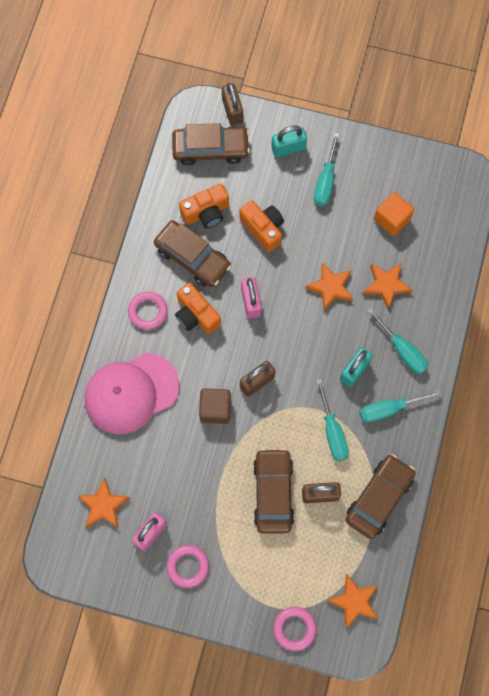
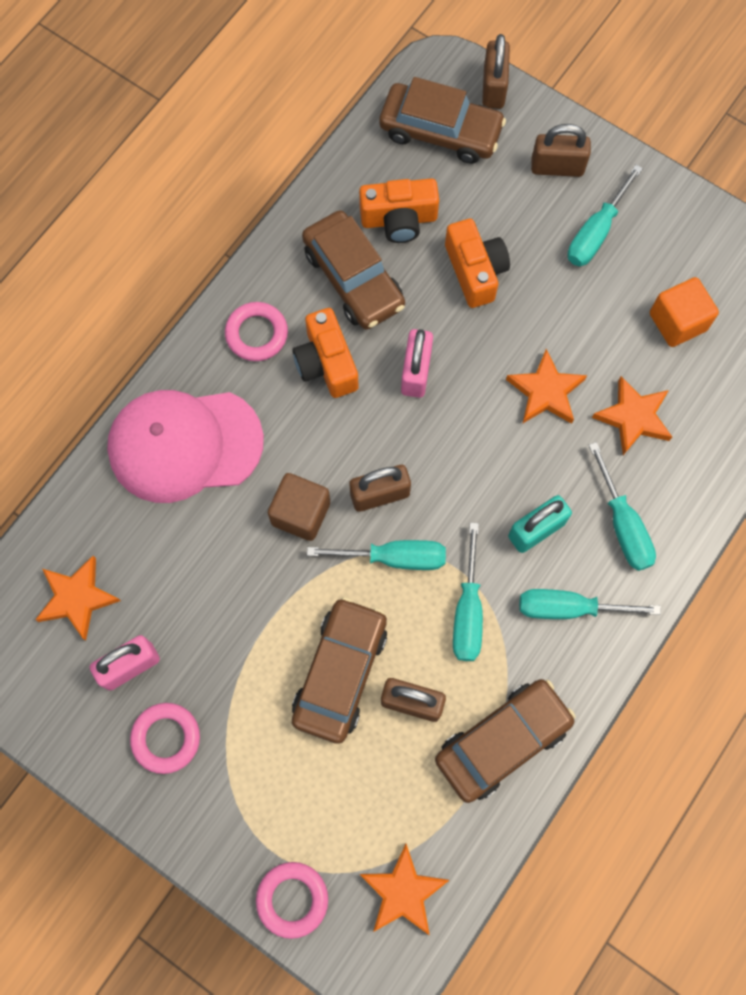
camera: 20 degrees right, 0 degrees up
turquoise padlock [271,126,307,157] -> brown padlock [531,124,591,177]
none -> turquoise screwdriver [307,540,446,570]

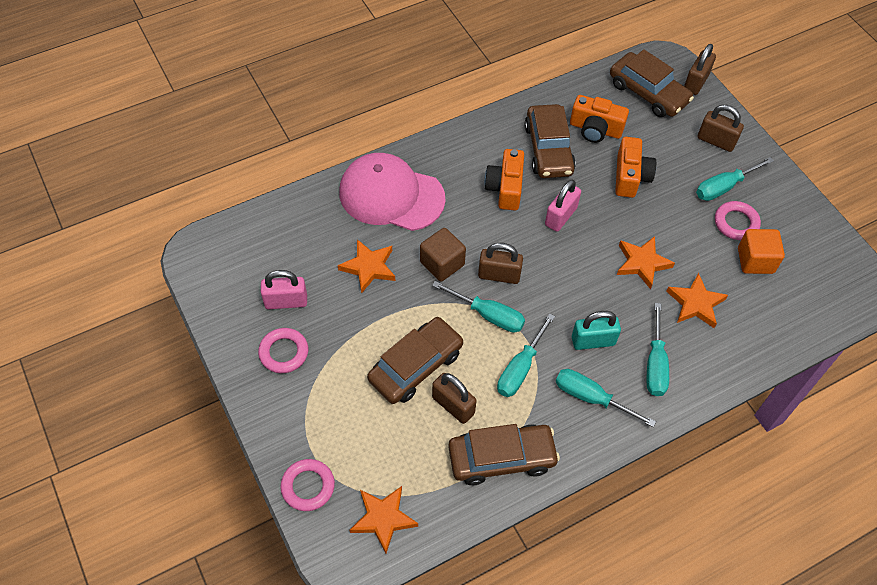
camera: 25 degrees right, 15 degrees down
orange star [35,556,121,640] -> orange star moved to [338,239,395,293]
pink ring [225,302,288,361] -> pink ring moved to [715,201,761,240]

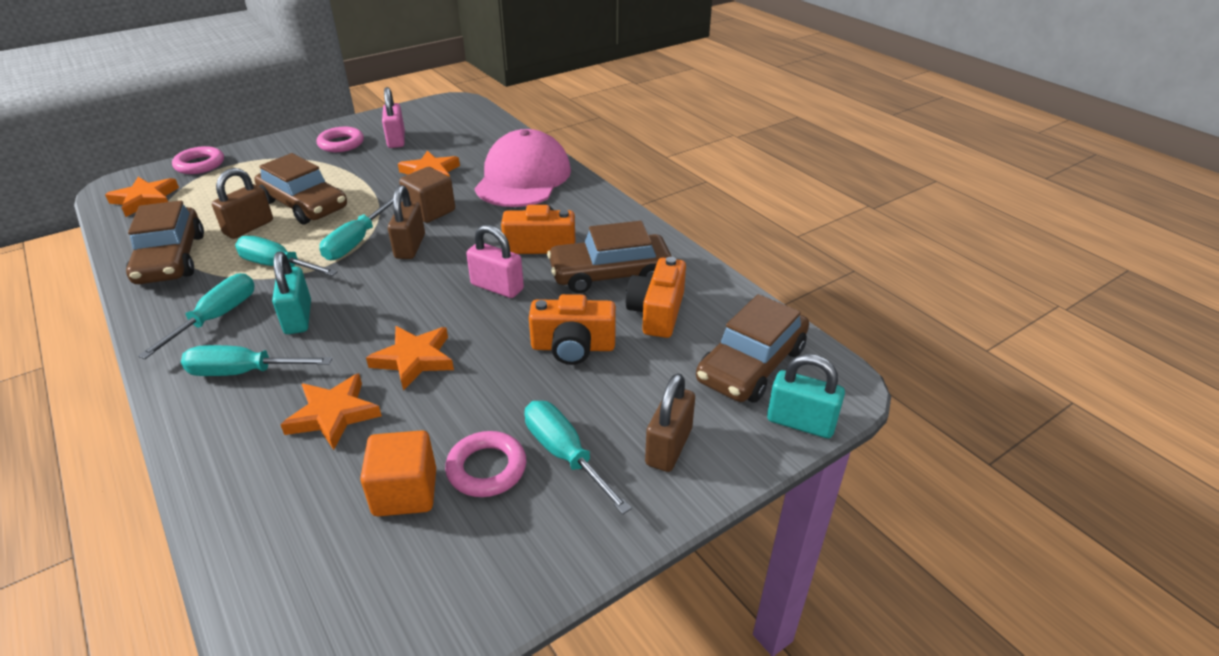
camera: 85 degrees right, 20 degrees down
brown padlock [684,44,716,95] -> turquoise padlock [767,354,845,438]

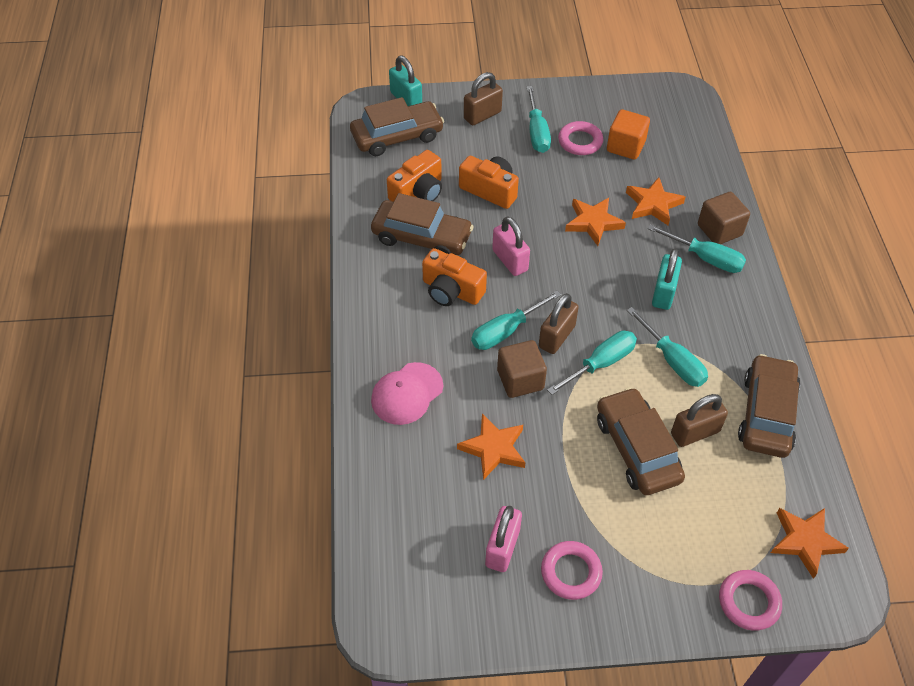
camera: 150 degrees left, 15 degrees up
turquoise screwdriver [138,273,255,359] -> turquoise screwdriver moved to [471,291,561,350]
pink cap [475,129,571,207] -> pink cap [371,362,443,425], size x0.60
none -> brown cube [698,192,750,244]

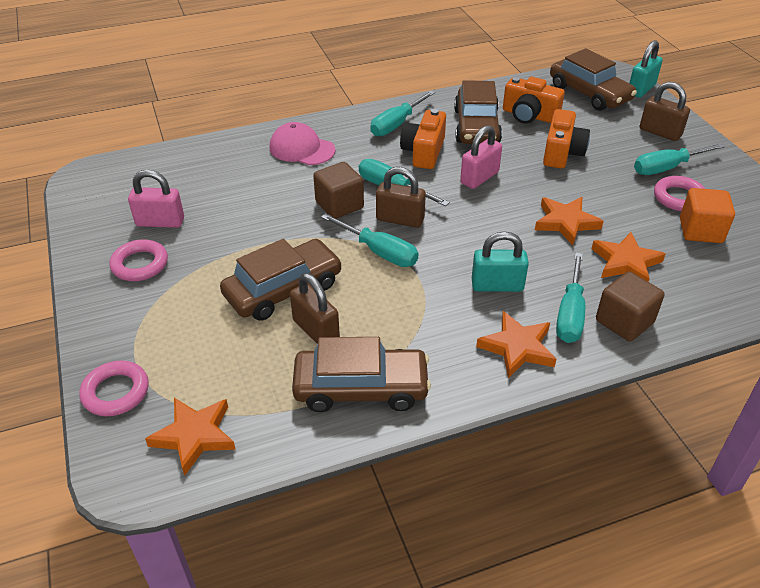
camera: 75 degrees right, 10 degrees down
orange star [457,414,526,480] -> orange star moved to [476,311,557,378]
turquoise screwdriver [627,307,708,387] -> turquoise screwdriver moved to [370,91,435,136]

